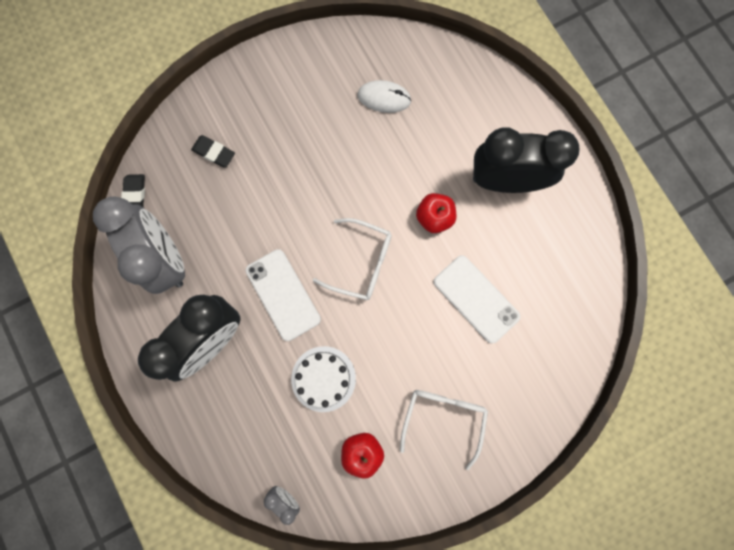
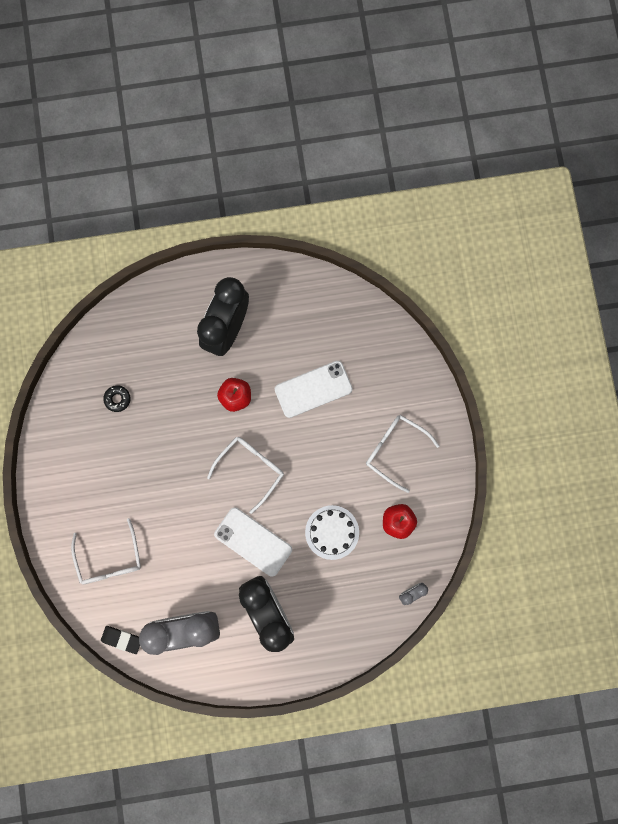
camera: 70 degrees left, 0 degrees up
black eraser [191,135,235,167] -> white glasses [71,518,141,585]
white phone [245,249,321,341] -> white phone turned 45 degrees clockwise [214,507,292,577]
white mouse [358,80,412,113] -> black donut [103,385,131,412]

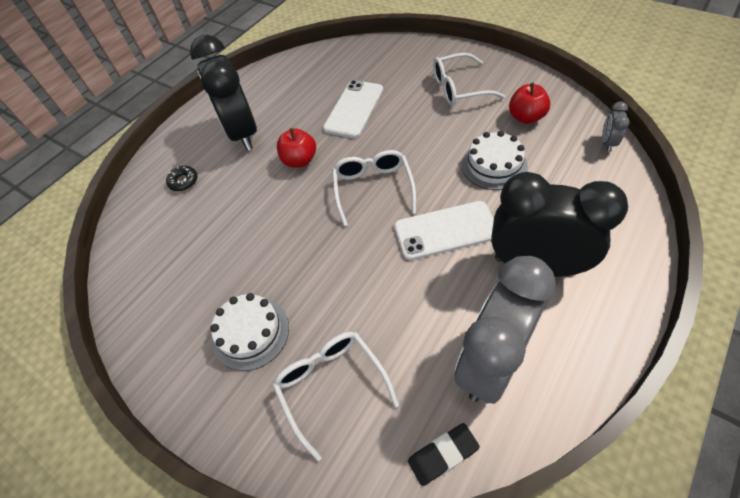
camera: 40 degrees left, 25 degrees down
white glasses [71,518,141,585] -> white glasses turned 150 degrees counterclockwise [272,332,399,461]
black donut [103,385,131,412] -> black donut moved to [166,166,198,191]
none -> white cake [210,293,289,371]

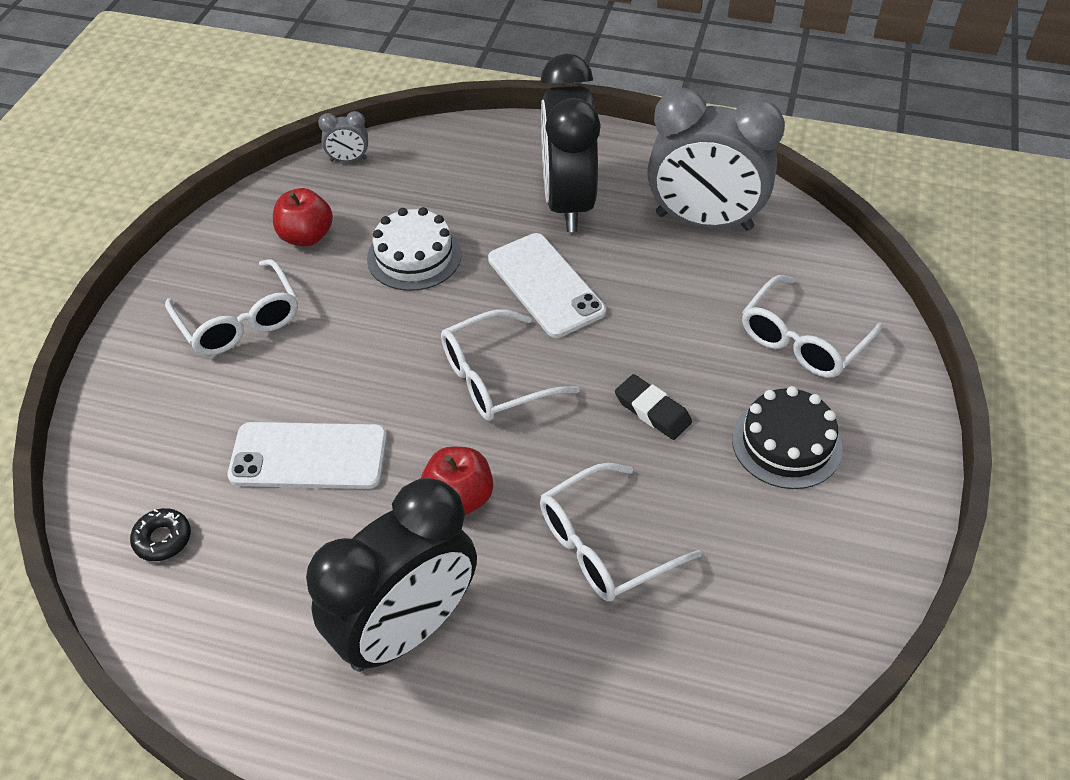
camera: 115 degrees left, 5 degrees down
black donut [166,166,198,191] -> black donut moved to [130,508,191,561]
white cake [210,293,289,371] -> black cake [732,386,843,489]
black eraser [408,423,480,486] -> black eraser moved to [615,374,692,440]
none -> white glasses [540,463,702,601]

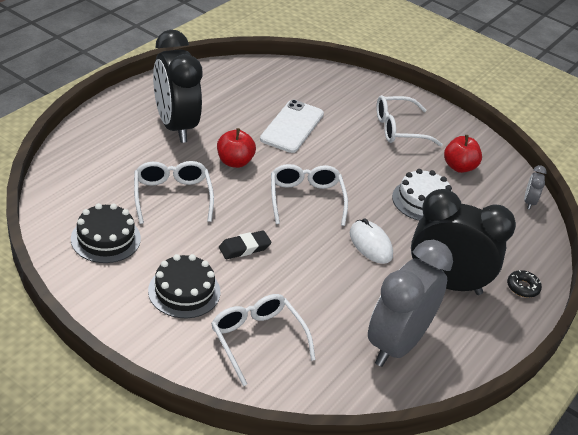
camera: 105 degrees right, 10 degrees down
black donut [130,508,191,561] -> black donut moved to [507,270,542,298]
white phone [488,233,606,338] -> white mouse [350,218,393,264]
none -> black cake [71,203,141,263]

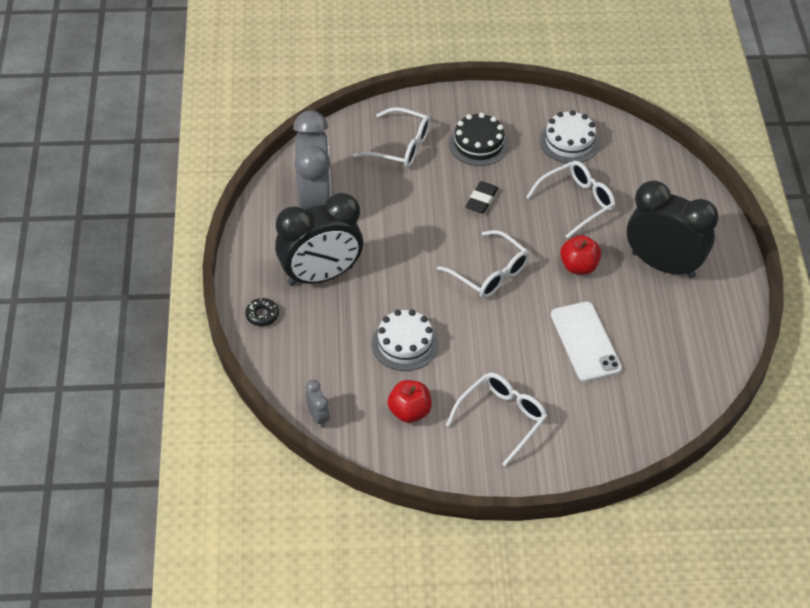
camera: 145 degrees right, 10 degrees up
black cake [71,203,141,263] -> white cake [540,110,600,163]
white glasses [134,161,214,224] -> white glasses turned 75 degrees counterclockwise [526,161,615,238]
white mouse [350,218,393,264] -> none

